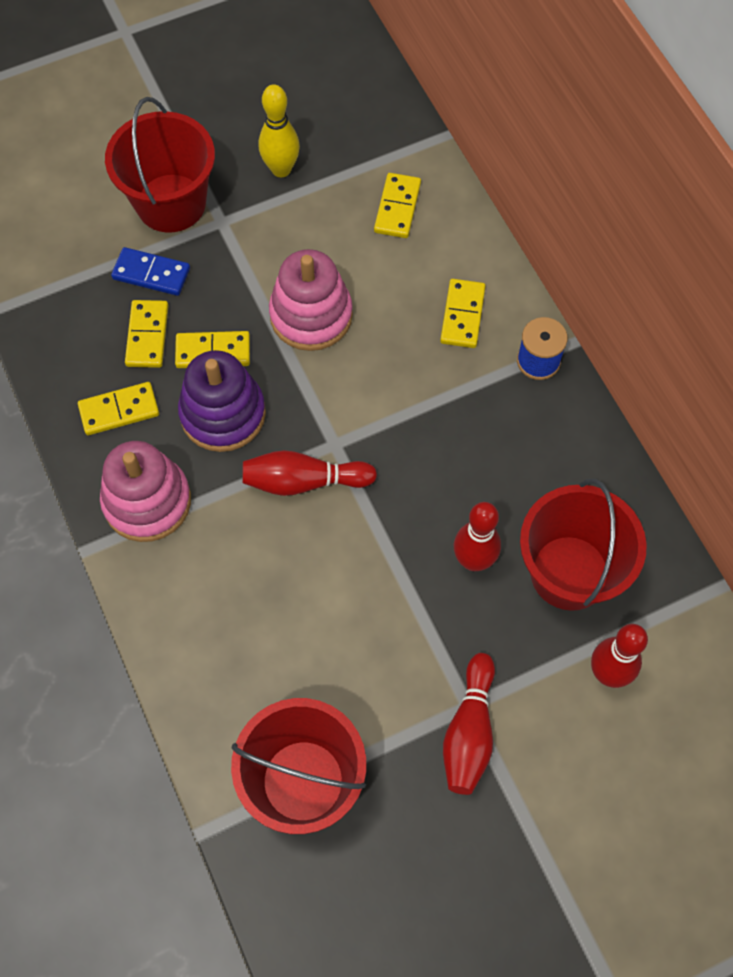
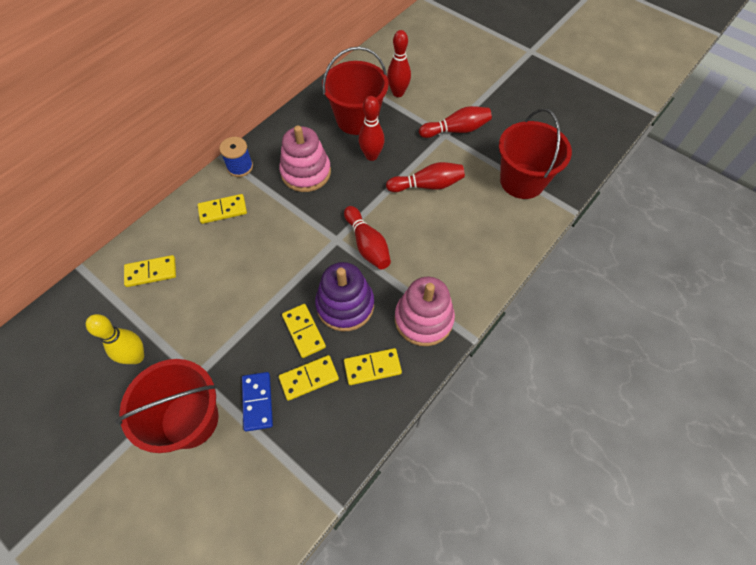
camera: 115 degrees left, 5 degrees down
yellow domino [78,382,159,435] -> yellow domino turned 60 degrees counterclockwise [344,348,402,385]
pink stacking toy [269,249,353,351] -> pink stacking toy moved to [279,126,331,192]
none -> red bowling pin [386,162,465,192]

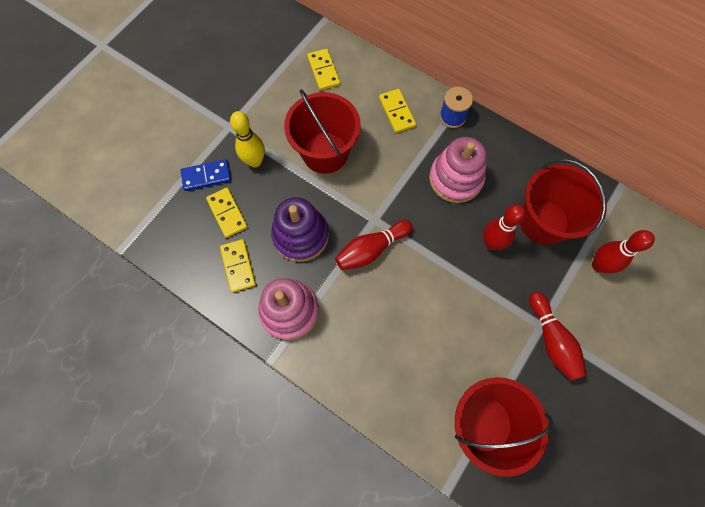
camera: 85 degrees right, 10 degrees up
yellow bowling pin [86,314,144,364] -> yellow bowling pin moved to [230,111,265,168]
red bucket [116,359,219,453] -> red bucket moved to [284,89,361,174]
yellow domino [282,304,326,358] -> none
red bowling pin [386,162,465,192] -> none

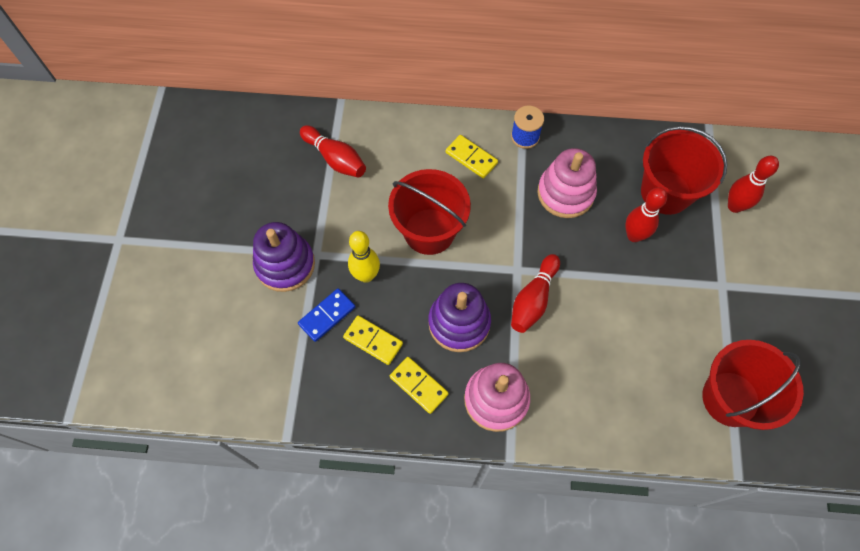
camera: 30 degrees left, 5 degrees down
yellow domino [307,49,340,90] -> none
red bowling pin [529,291,586,381] -> red bowling pin moved to [300,125,366,178]
none -> purple stacking toy [253,222,315,292]

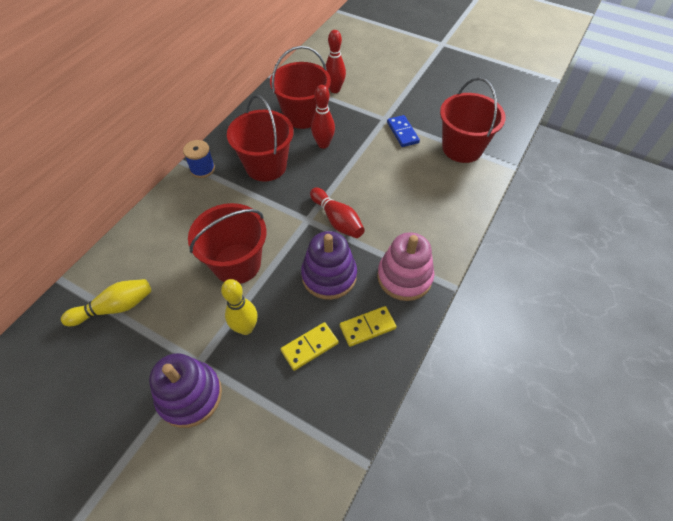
camera: 65 degrees left, 10 degrees down
blue domino [298,288,355,342] -> blue domino moved to [387,115,420,147]
red bowling pin [300,125,366,178] -> yellow bowling pin [61,279,151,326]
yellow domino [446,135,498,178] -> none
pink stacking toy [537,148,597,218] -> red bucket [227,95,294,181]

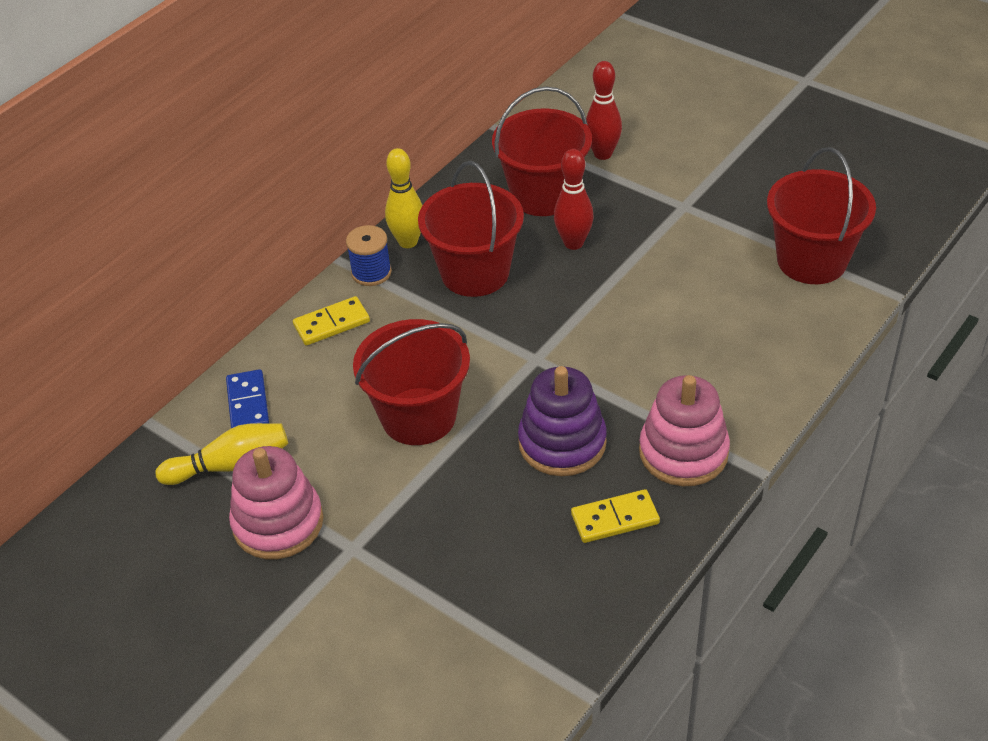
camera: 10 degrees right, 10 degrees down
purple stacking toy [149,353,222,428] -> none
yellow bowling pin [221,279,257,335] -> yellow bowling pin moved to [385,148,422,248]
yellow domino [281,322,339,371] -> yellow domino moved to [293,296,370,345]
red bowling pin [310,188,365,238] -> none
blue domino [387,115,420,147] -> blue domino moved to [226,369,269,428]
none -> pink stacking toy [229,446,323,559]

